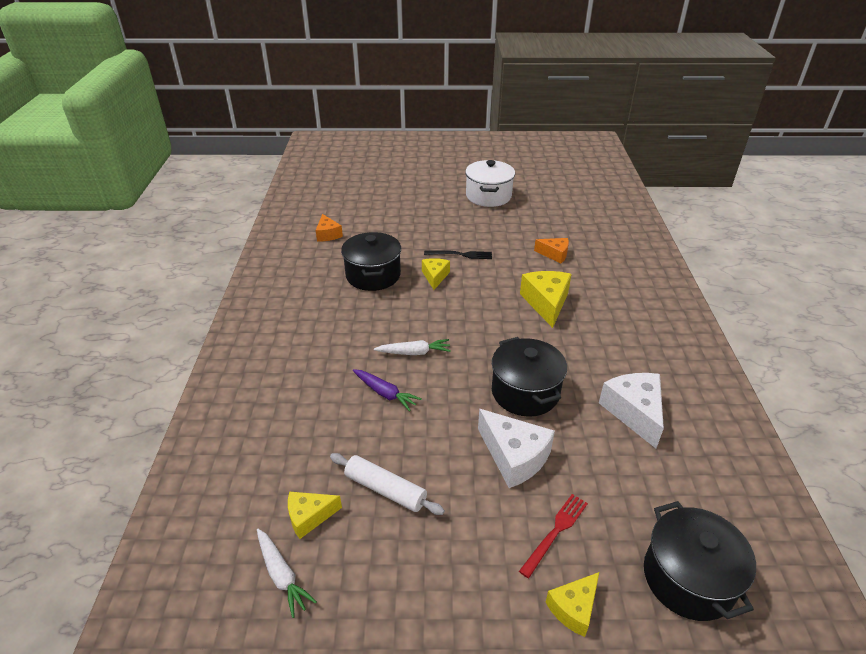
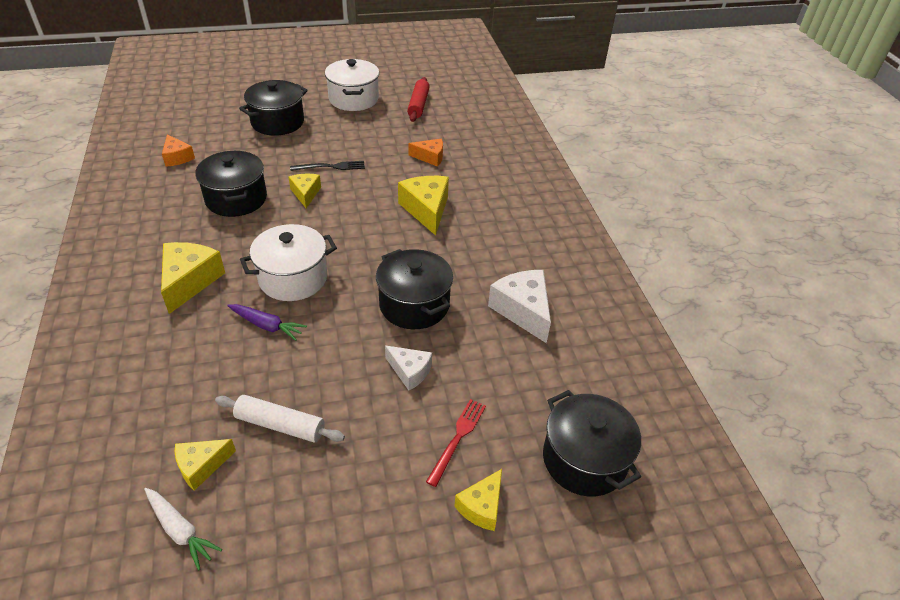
camera: 15 degrees left, 5 degrees up
white carrot [374,339,451,355] -> white pot [240,224,337,301]
white cheese [478,409,555,488] -> white cheese [385,345,432,390], size x0.61
none -> yellow cheese [161,242,225,314]
none -> black pot [239,80,308,136]
none -> red rolling pin [407,77,430,122]

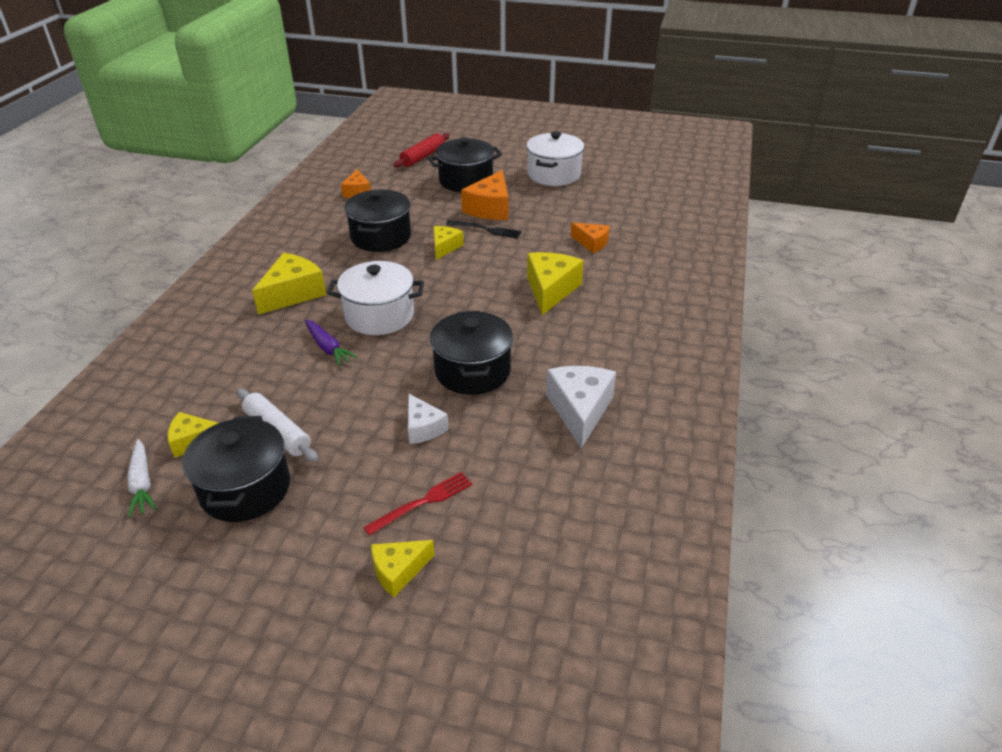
camera: 30 degrees right, 5 degrees down
red rolling pin [407,77,430,122] -> red rolling pin moved to [393,133,450,168]
black pot [543,390,641,497] -> black pot moved to [183,416,290,522]
none -> orange cheese [461,170,509,220]

